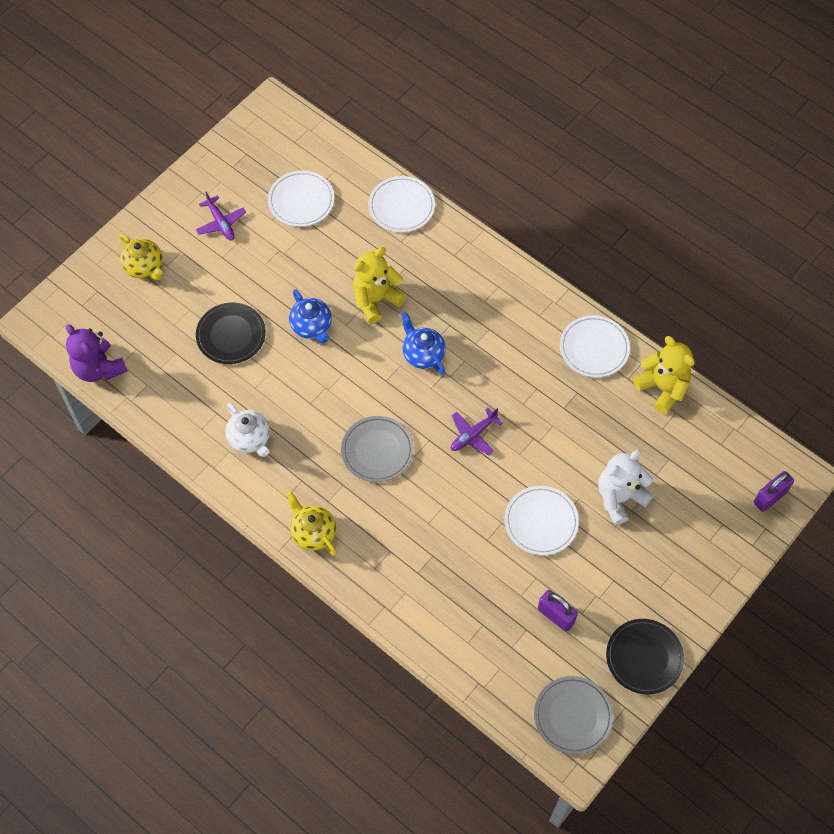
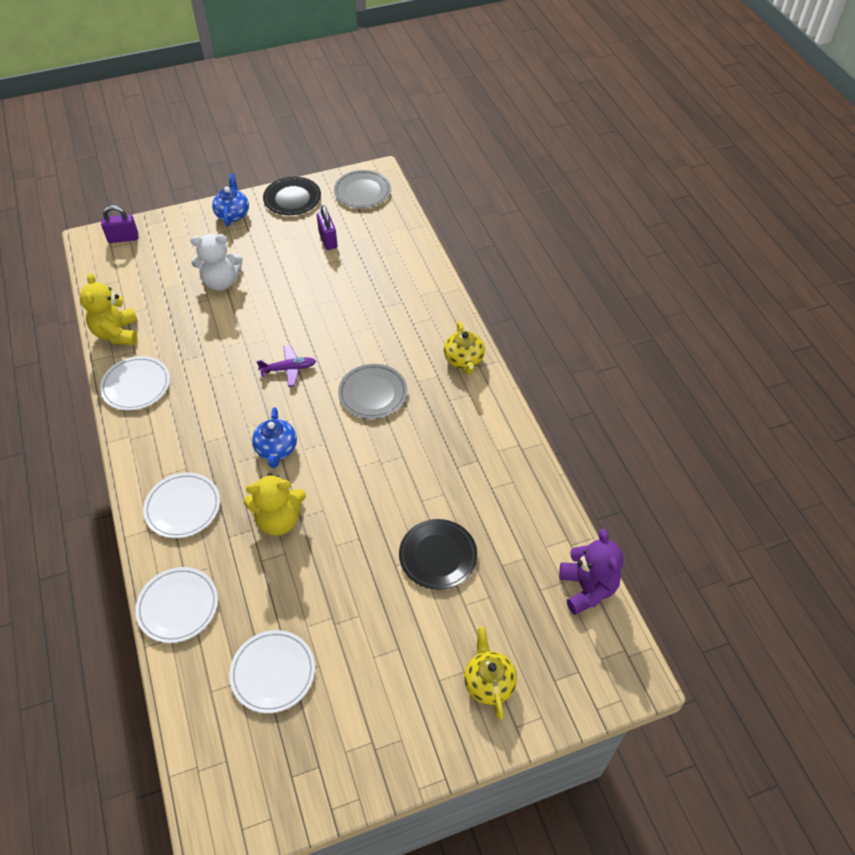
camera: 150 degrees left, 10 degrees down
purple plane [196,191,246,241] -> none
white teapot [226,403,270,457] -> none
blue teapot [289,289,332,344] -> blue teapot moved to [212,174,249,226]
white plate [504,486,579,555] -> white plate moved to [143,473,220,538]

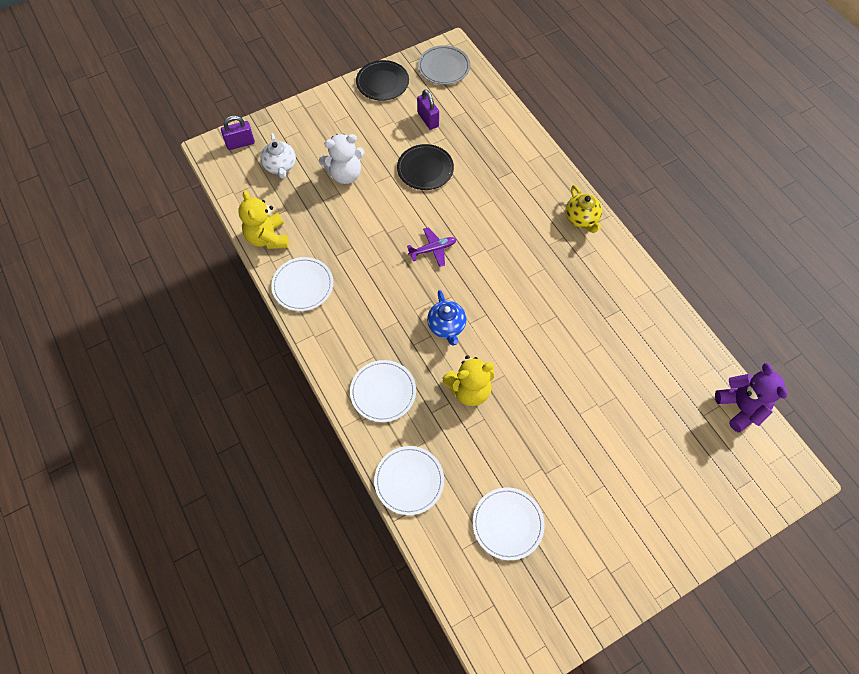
camera: 10 degrees left, 10 degrees up
blue teapot [212,174,249,226] -> none
grey plate [338,364,407,419] -> none
black plate [399,519,477,590] -> black plate moved to [397,144,454,190]
yellow teapot [464,627,517,720] -> none
none -> white teapot [260,133,296,179]

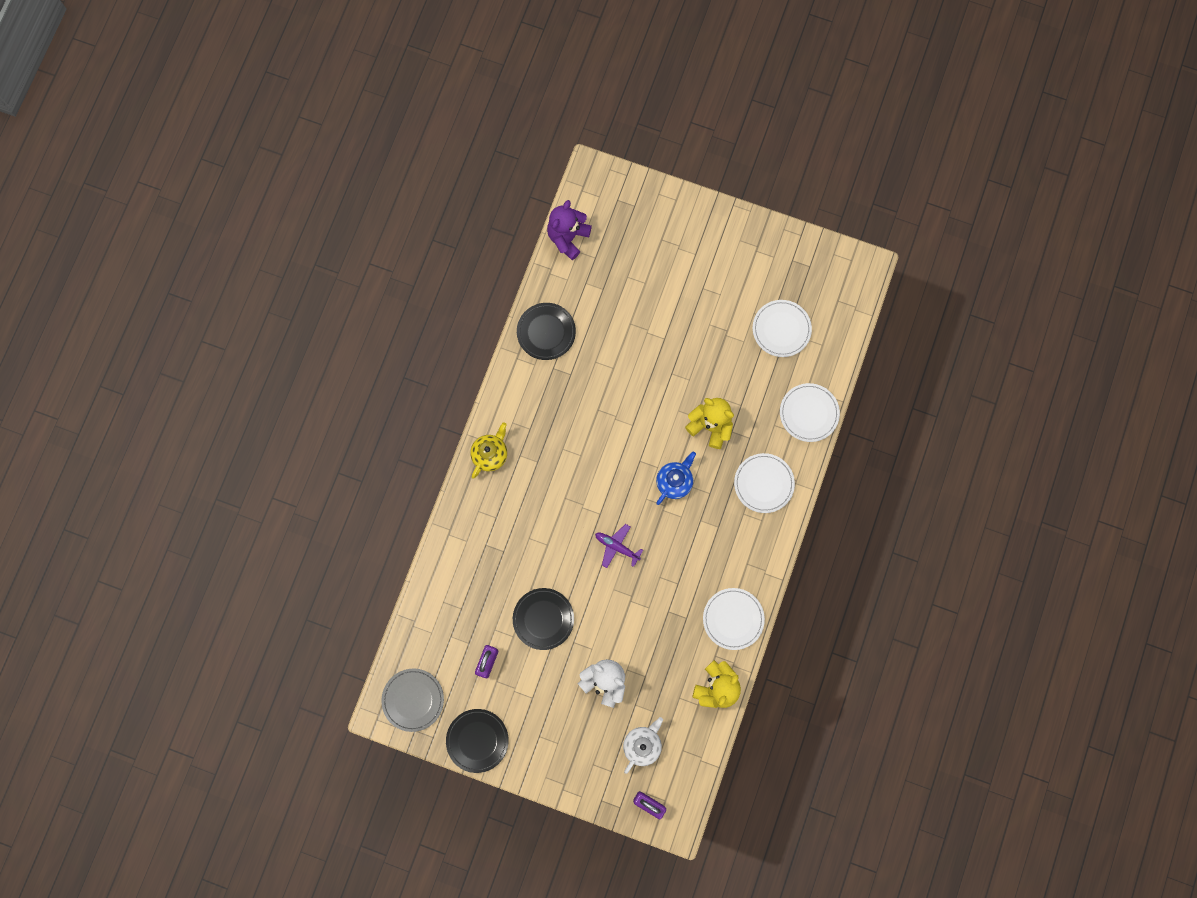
camera: 130 degrees left, 15 degrees up
none -> black plate [517,303,576,360]

